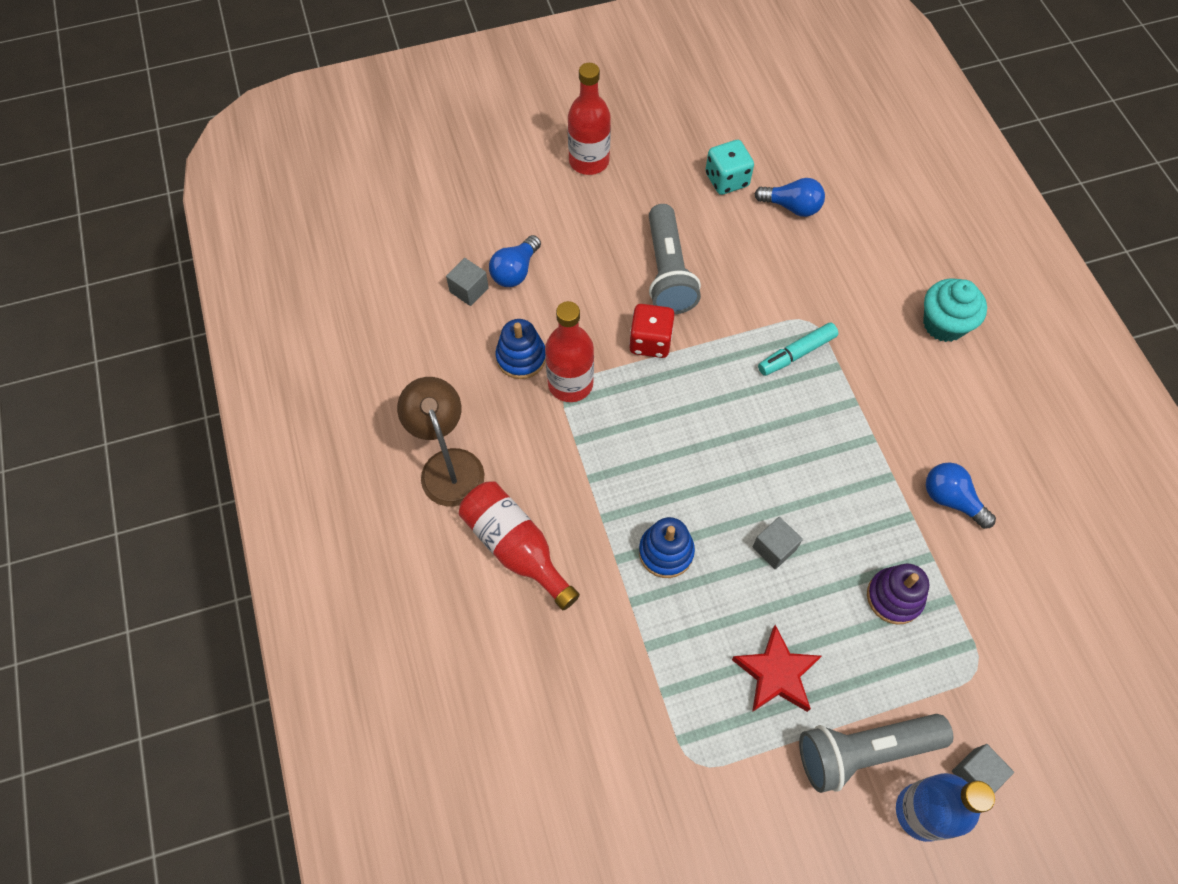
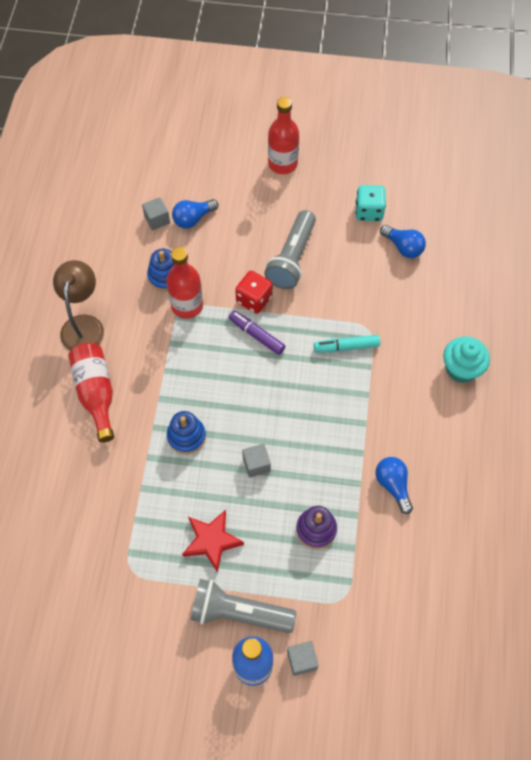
camera: 25 degrees right, 0 degrees up
none -> purple marker [229,311,285,355]

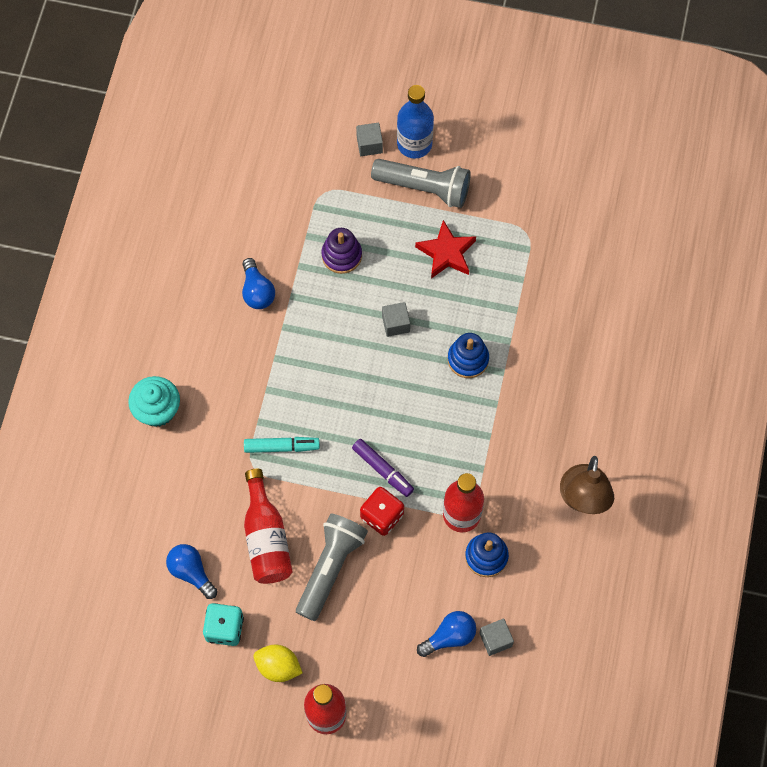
camera: 175 degrees left, 5 degrees up
red bottle [68,343,114,443] -> red bottle moved to [244,469,293,584]
none -> yellow lemon [253,645,303,682]

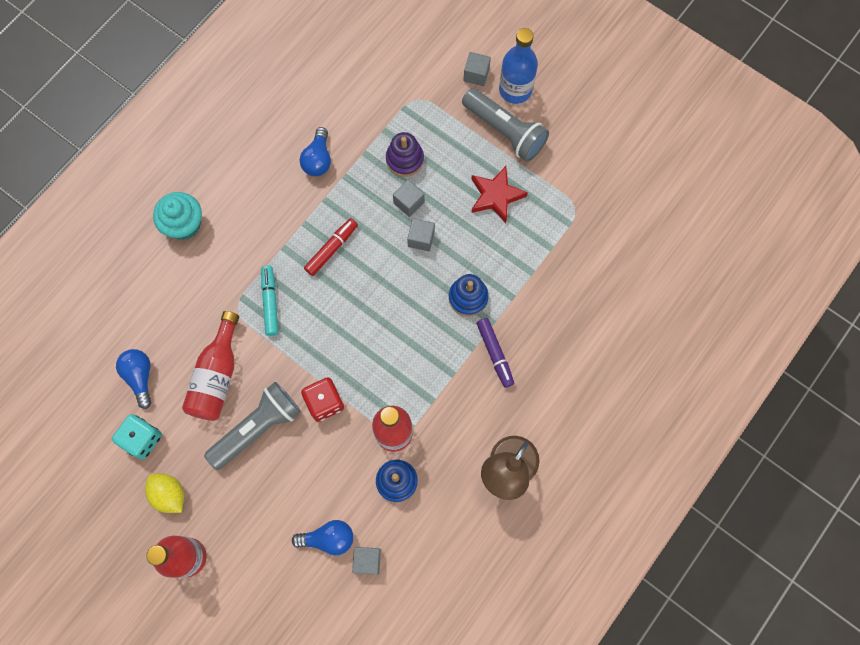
camera: 25 degrees right, 5 degrees up
turquoise marker [244,437,320,453] -> turquoise marker turned 120 degrees counterclockwise [261,265,279,336]
purple marker [352,439,414,497] -> purple marker moved to [477,318,514,388]
none -> red marker [304,218,358,276]
none -> grey cube [393,180,425,217]

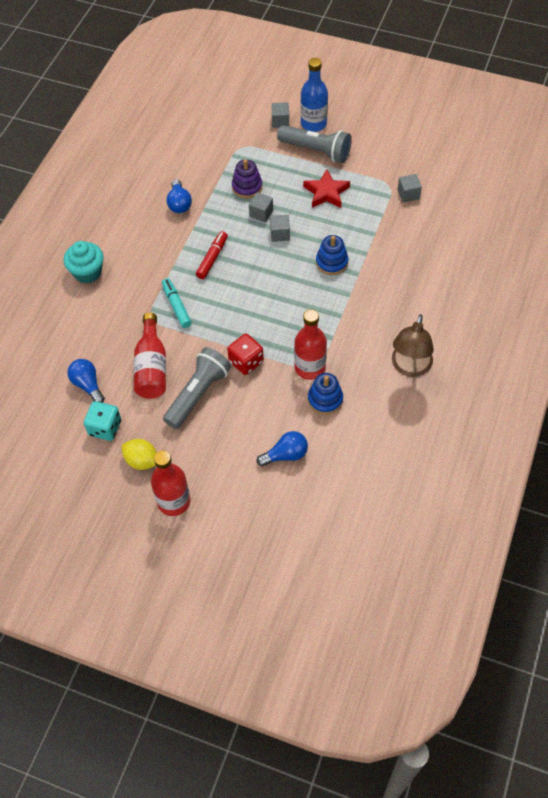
camera: 15 degrees left, 15 degrees down
grey cube [352,547,381,575] -> grey cube moved to [397,174,422,202]
purple marker [477,318,514,388] -> none

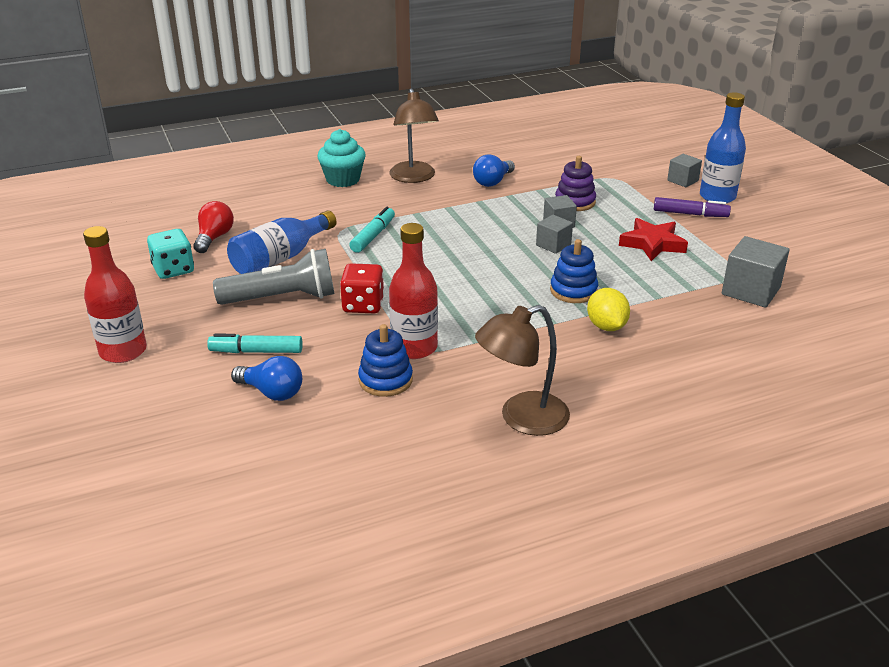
camera: 45 degrees right, 25 degrees down
blue light bulb [67,359,105,403] -> red light bulb [193,201,234,253]
yellow lemon [122,439,157,470] -> yellow lemon moved to [587,288,630,331]
red bottle [134,313,166,399] -> blue bottle [227,211,337,274]
red marker [196,231,228,279] -> none
grey flashlight [277,125,352,163] -> purple marker [654,197,731,217]
grey cube [397,174,422,202] -> grey cube [722,236,789,308], size x1.67
none -> turquoise marker [207,334,303,353]
none -> brown lamp [389,88,439,183]

